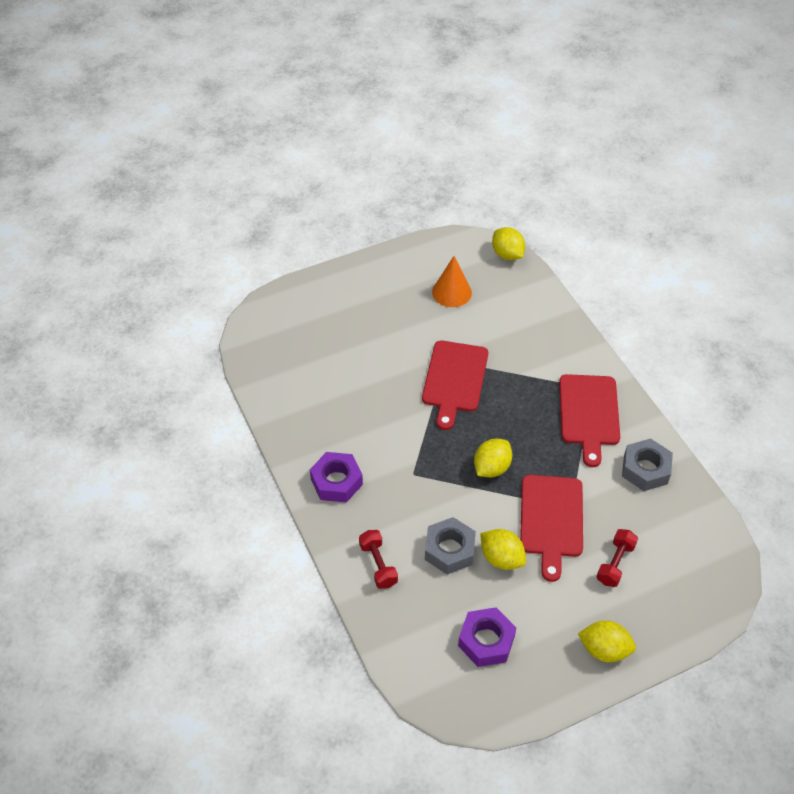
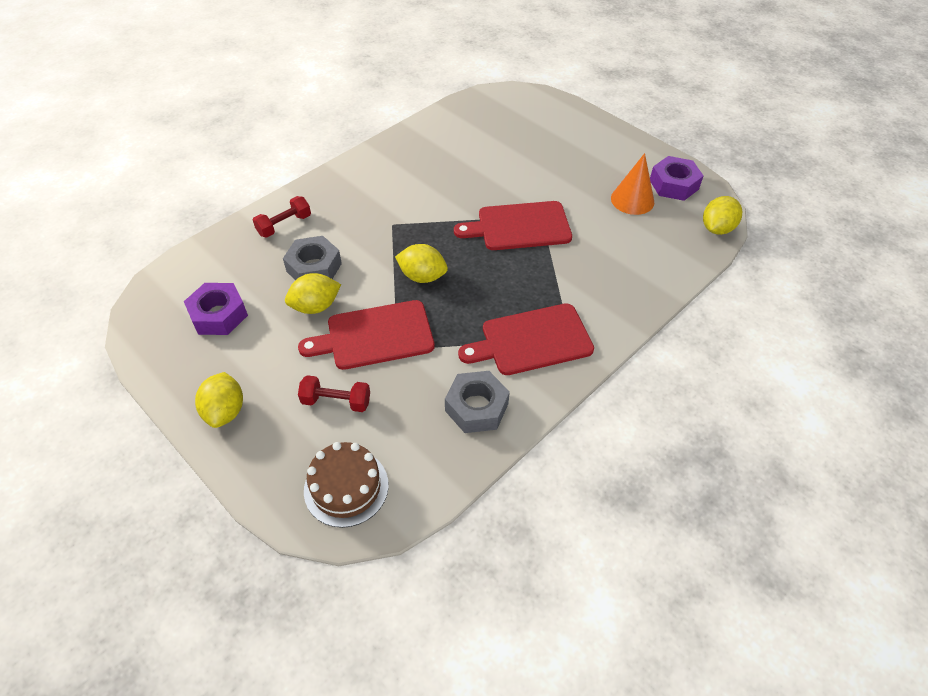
camera: 70 degrees right, 0 degrees up
purple nut [310,452,363,503] -> purple nut moved to [650,156,703,201]
yellow lemon [480,529,526,570] -> yellow lemon turned 45 degrees clockwise [285,273,341,314]
none -> brown cake [304,442,389,528]

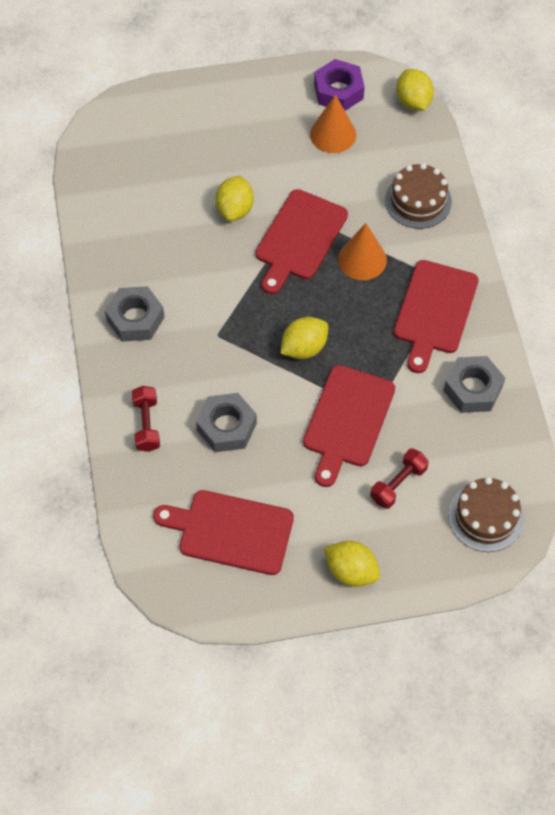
camera: 55 degrees left, 10 degrees up
purple nut [184,283,248,335] -> red cutting board [153,490,294,575]
yellow lemon [285,273,341,314] -> yellow lemon moved to [215,176,254,221]
none -> grey nut [105,286,165,342]
none -> orange cone [338,223,387,280]
none -> brown cake [385,163,452,229]

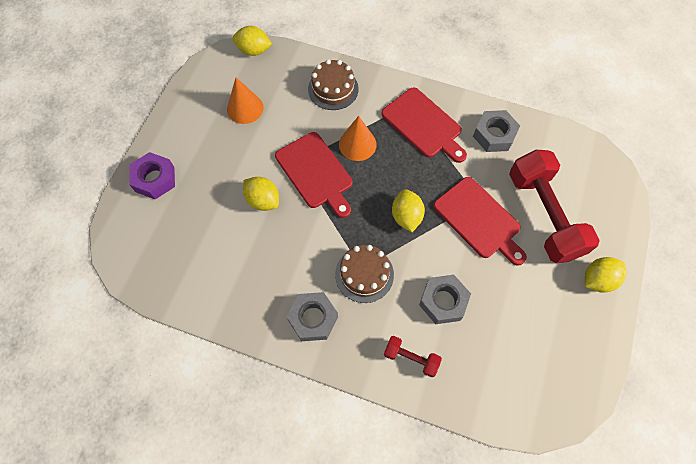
camera: 60 degrees left, 5 degrees up
red cutting board [153,490,294,575] -> none
purple nut [314,59,365,111] -> purple nut moved to [129,152,175,199]
red dumbbell [370,448,429,509] -> red dumbbell [509,150,600,263], size x2.20
brown cake [448,477,524,552] -> brown cake moved to [335,245,394,303]

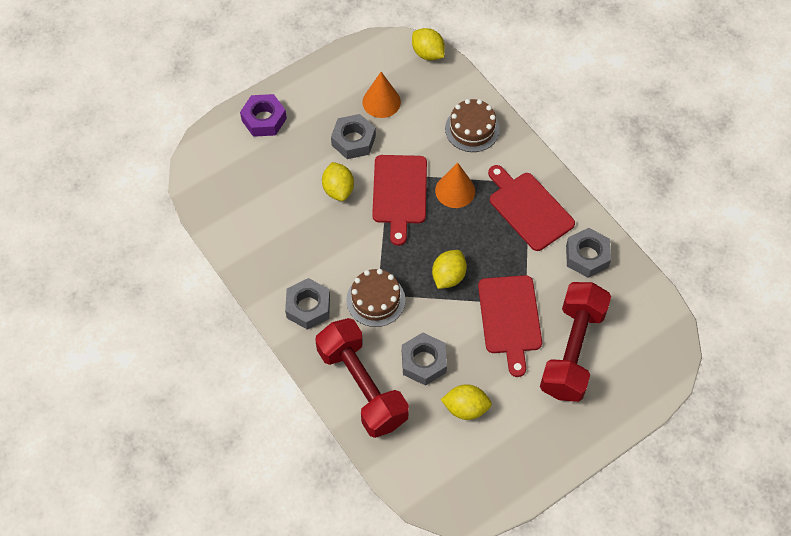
camera: 35 degrees right, 5 degrees down
red cutting board [381,87,467,163] -> red cutting board turned 150 degrees clockwise [488,165,575,251]
red dumbbell [384,336,442,377] -> red dumbbell [315,318,409,438], size x2.20
yellow lemon [585,257,627,293] -> yellow lemon moved to [441,384,492,420]
none -> grey nut [331,114,376,159]

